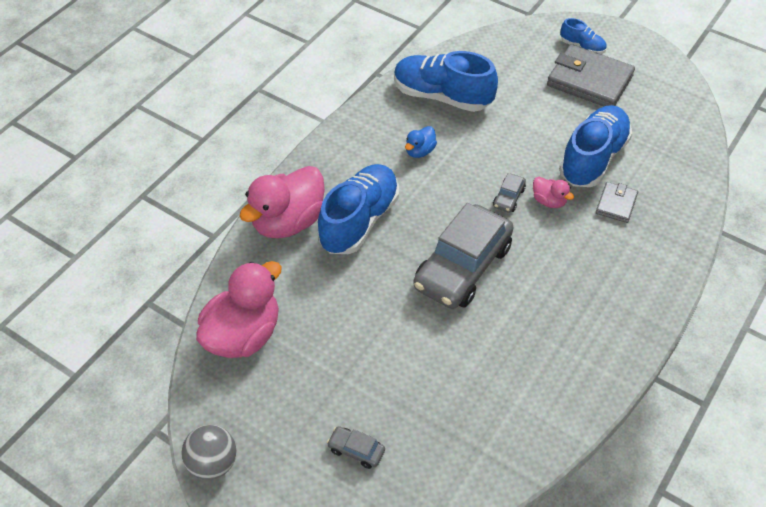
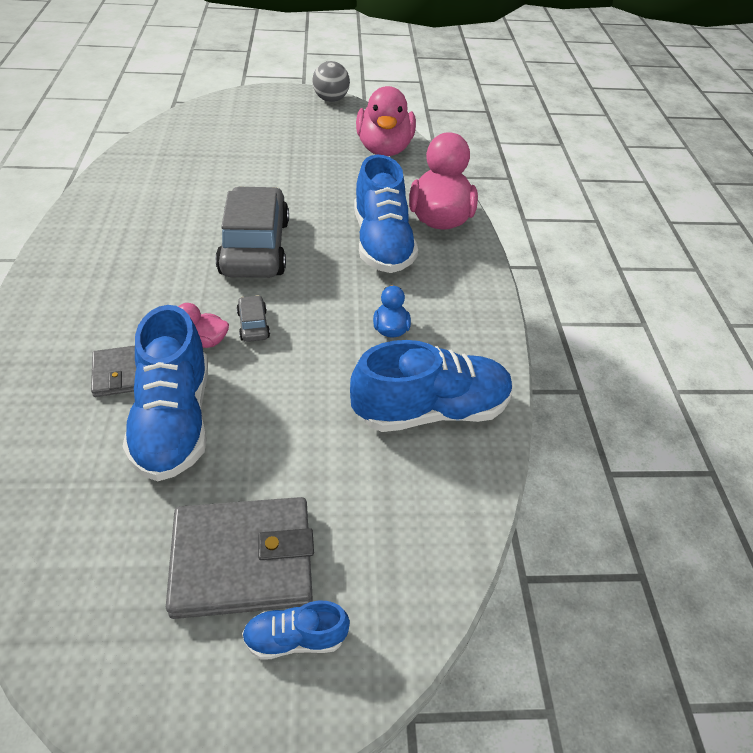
camera: 140 degrees right, 5 degrees down
grey car [327,426,385,469] -> none

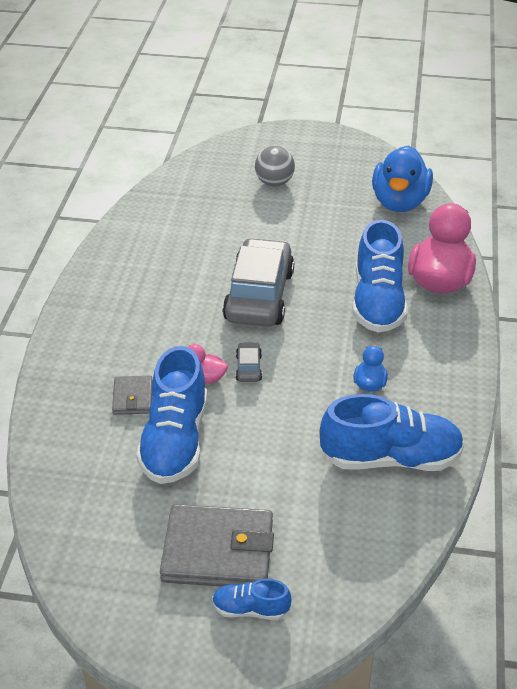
camera: 15 degrees right, 5 degrees down
grey ball [312,61,350,102] -> grey ball moved to [255,146,295,186]
pink duck [356,86,416,156] -> blue duck [372,145,433,212]

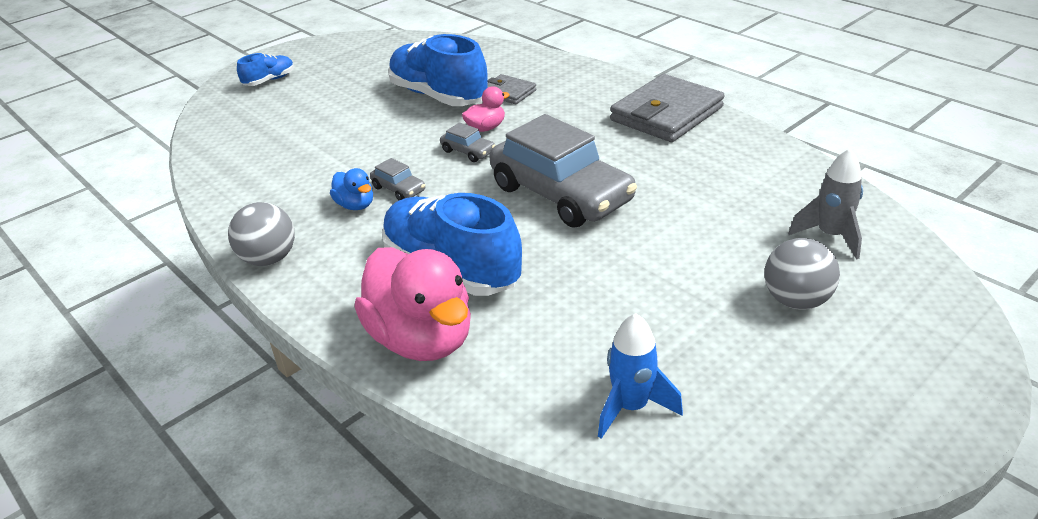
camera: 130 degrees right, 5 degrees down
grey wallet [160,504,274,587] -> grey wallet moved to [610,74,725,142]
blue shoe [320,394,464,471] -> none
blue duck [372,145,433,212] -> blue rocket [598,313,683,439]
none -> grey ball [228,202,295,266]
none -> grey car [370,158,425,200]
none -> grey rocket [788,149,863,260]

